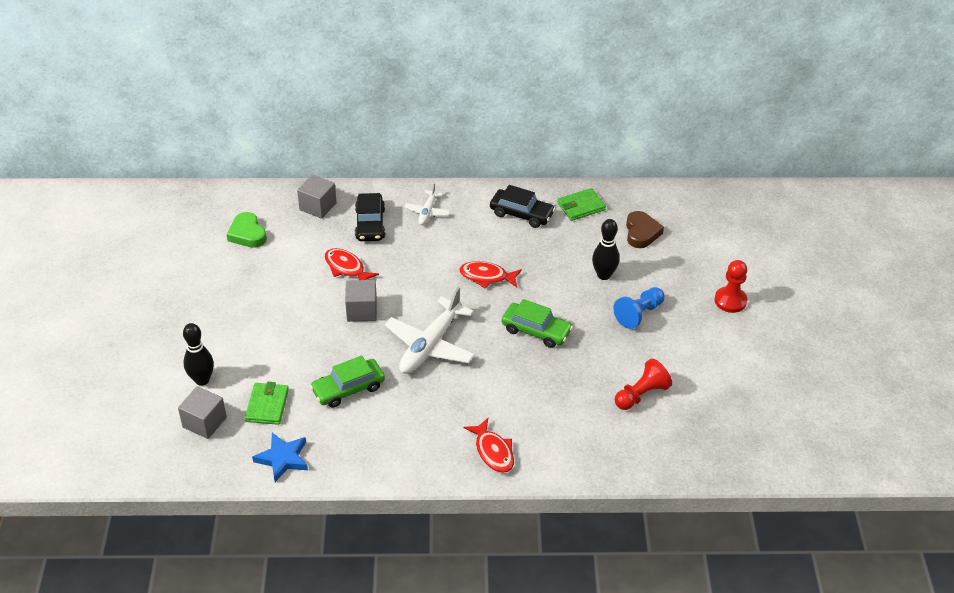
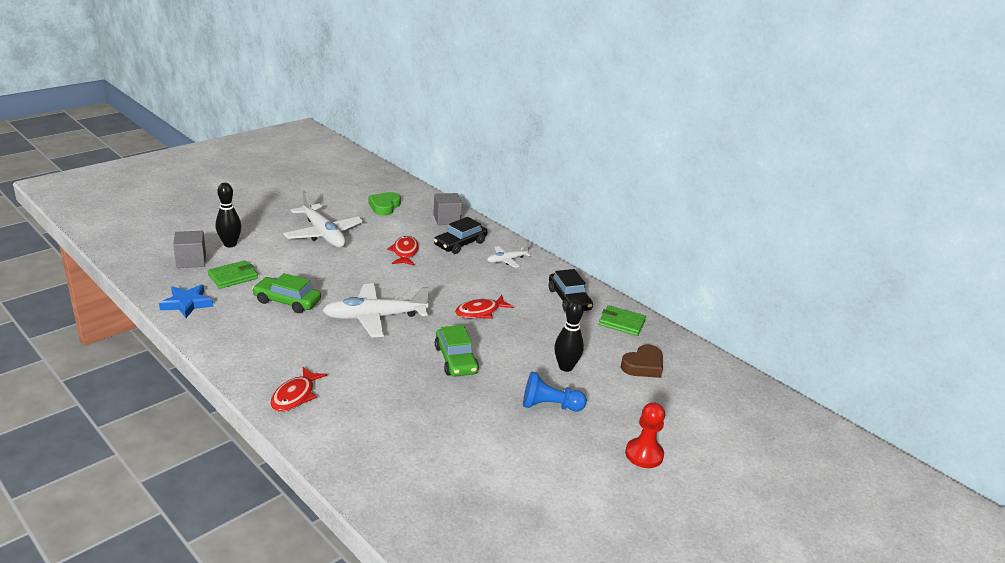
camera: 45 degrees right, 15 degrees down
grey cube [345,280,377,322] -> none
red fish [459,261,522,289] -> red fish turned 90 degrees counterclockwise [455,295,514,319]
red pawn [615,359,672,410] -> none
none -> white plane [284,191,363,248]

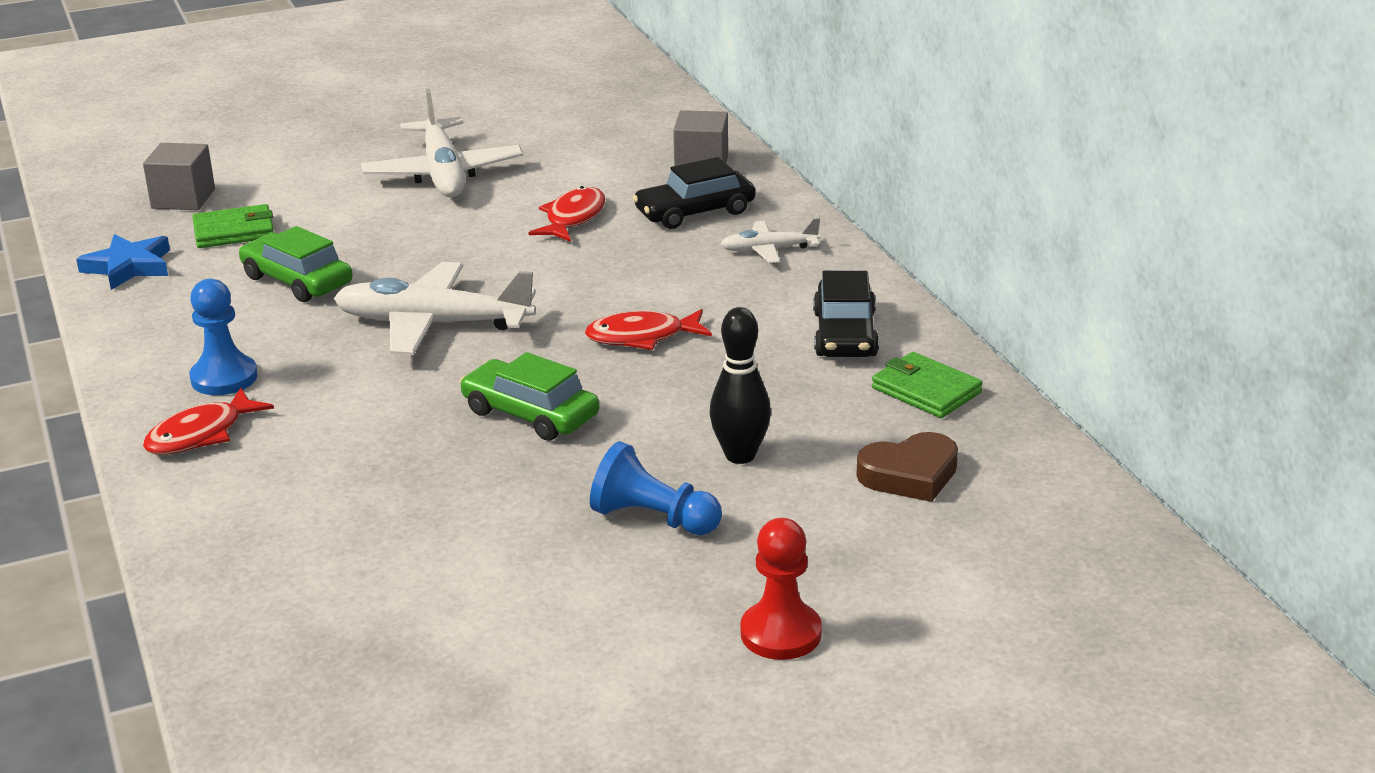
camera: 25 degrees right, 0 degrees up
black bowling pin [216,183,241,248] -> none
green heart [368,192,401,216] -> none
green car [435,325,479,377] -> green car turned 120 degrees clockwise [460,352,599,441]
none -> blue pawn [190,279,258,395]

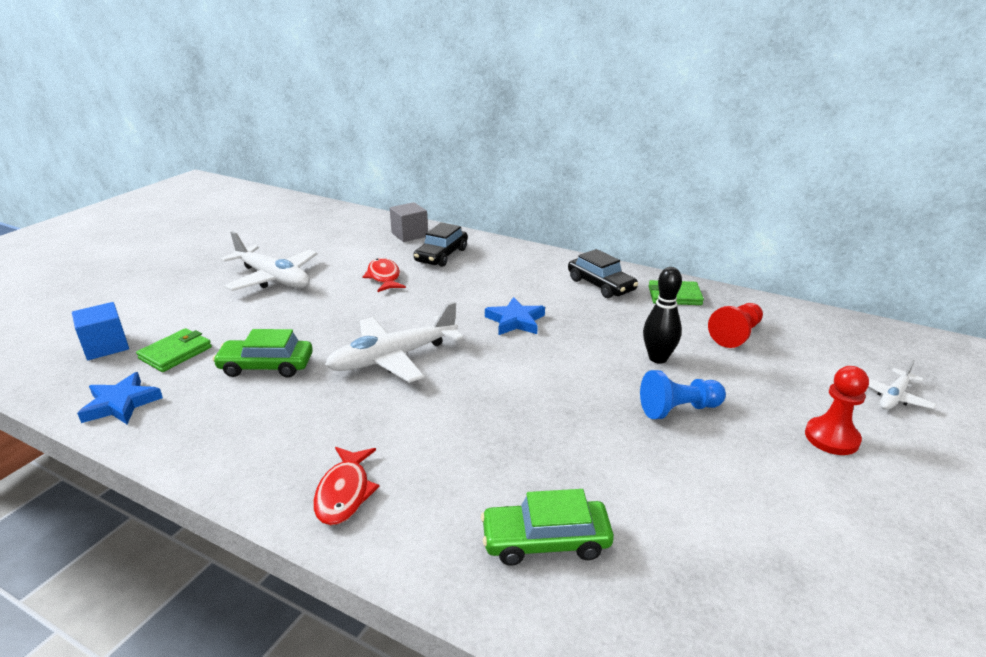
camera: 40 degrees left, 0 degrees up
grey cube [143,143,215,210] -> blue cube [72,302,129,360]
blue pawn [190,279,258,395] -> none
green car [460,352,599,441] -> green car moved to [481,489,614,566]
red fish [585,309,712,350] -> blue star [485,297,545,335]
white plane [720,218,820,263] -> white plane moved to [869,360,937,410]
brown heart [856,432,958,502] -> red pawn [708,303,763,348]

